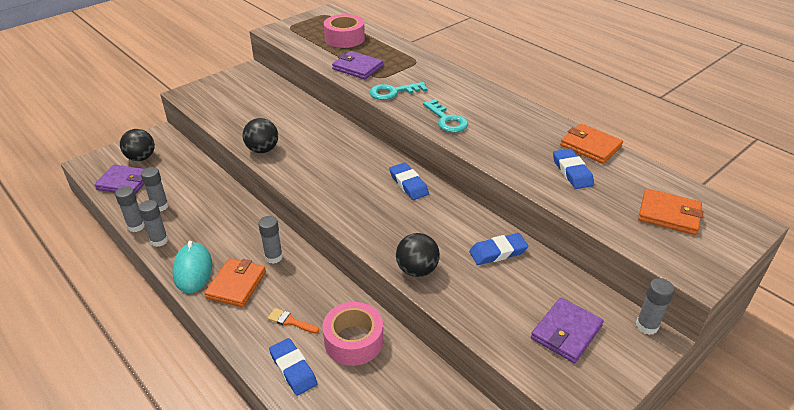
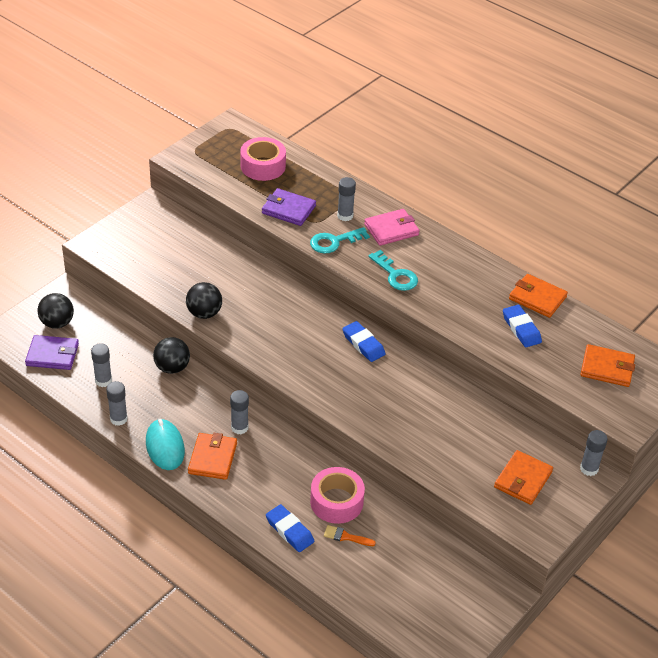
camera: 10 degrees left, 5 degrees up
grey glue stick [115,186,145,232] -> grey glue stick moved to [337,177,356,221]
orange brush [268,308,319,334] -> orange brush moved to [324,525,376,546]
black ball [396,233,440,277] -> black ball moved to [153,337,190,374]
blue eraser [469,233,528,265] -> none
purple wallet [531,298,604,363] -> orange wallet [494,450,553,505]
none -> pink wallet [364,209,419,246]

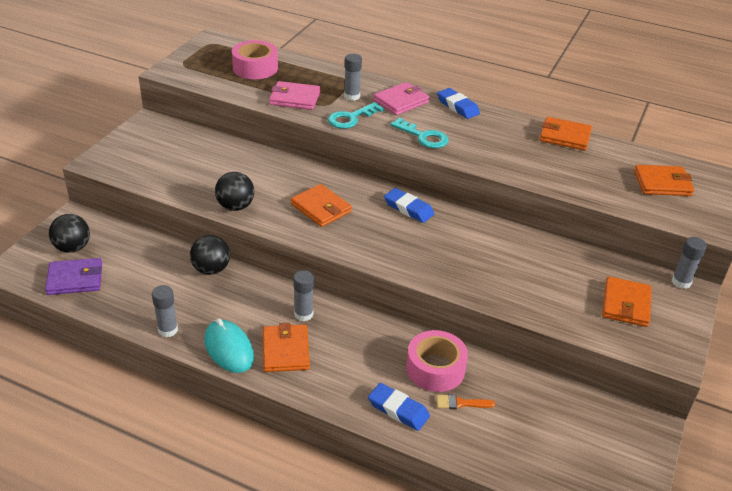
camera: 15 degrees left, 5 degrees down
grey glue stick [91,343,112,387] -> none
purple wallet [262,188,316,226] -> pink wallet [269,81,320,110]
blue eraser [503,305,542,347] -> blue eraser moved to [437,88,480,119]
none -> orange wallet [291,184,352,227]

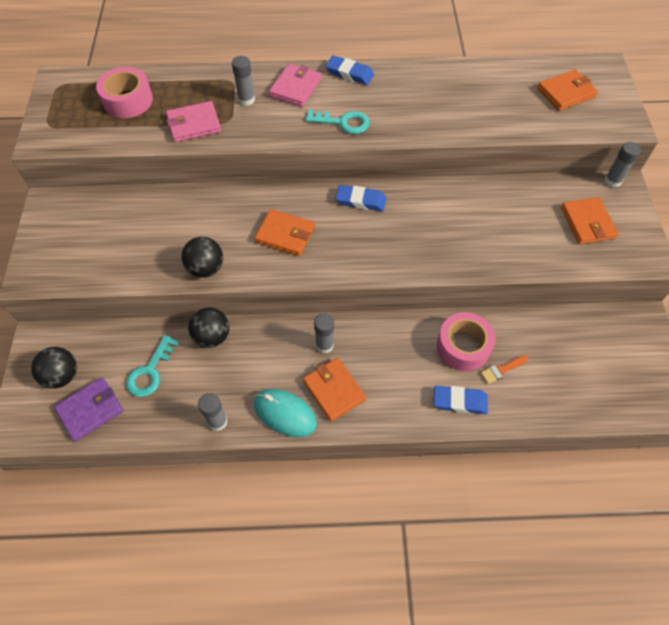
camera: 25 degrees left, 20 degrees up
turquoise key [328,102,384,129] -> turquoise key moved to [126,335,179,397]
orange wallet [540,117,592,150] -> none

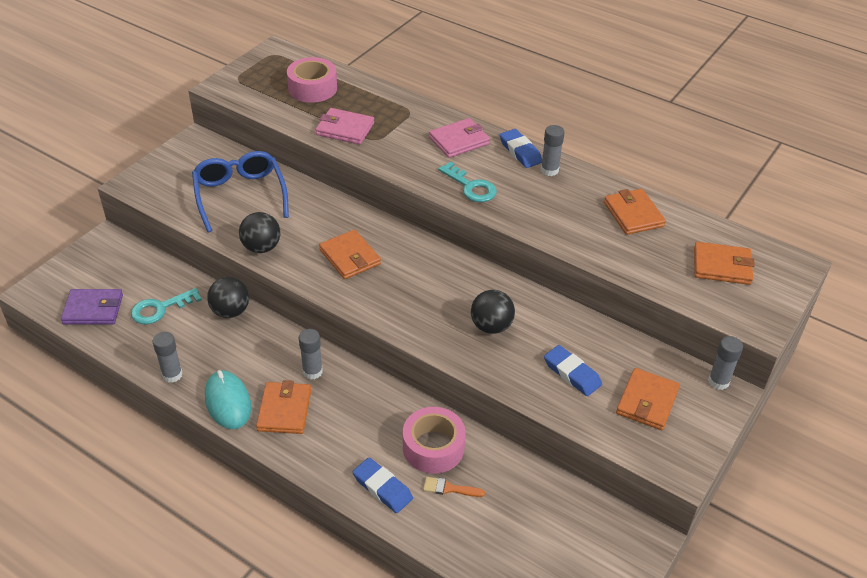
camera: 35 degrees right, 15 degrees down
black ball [31,347,77,389] -> black ball moved to [471,290,515,334]
grey glue stick [232,56,255,106] -> grey glue stick moved to [541,125,565,176]
blue eraser [336,185,386,211] -> blue eraser moved to [544,345,602,396]
none -> blue glasses [192,151,289,232]
none -> orange wallet [604,189,666,235]

